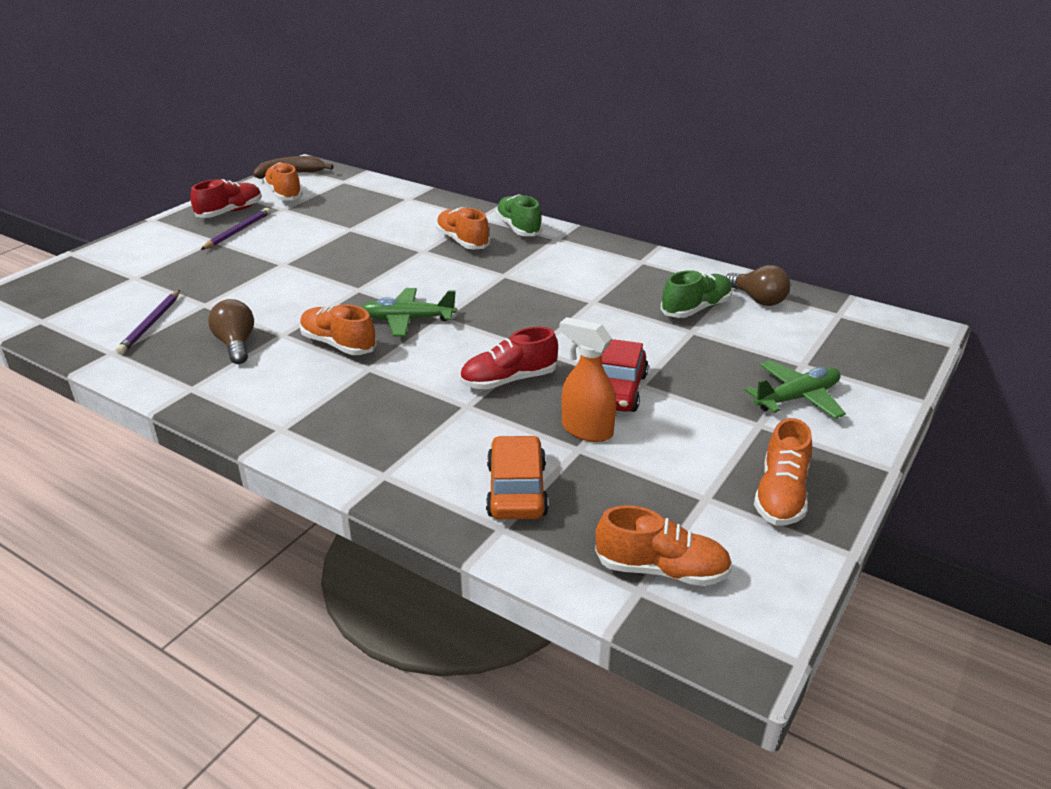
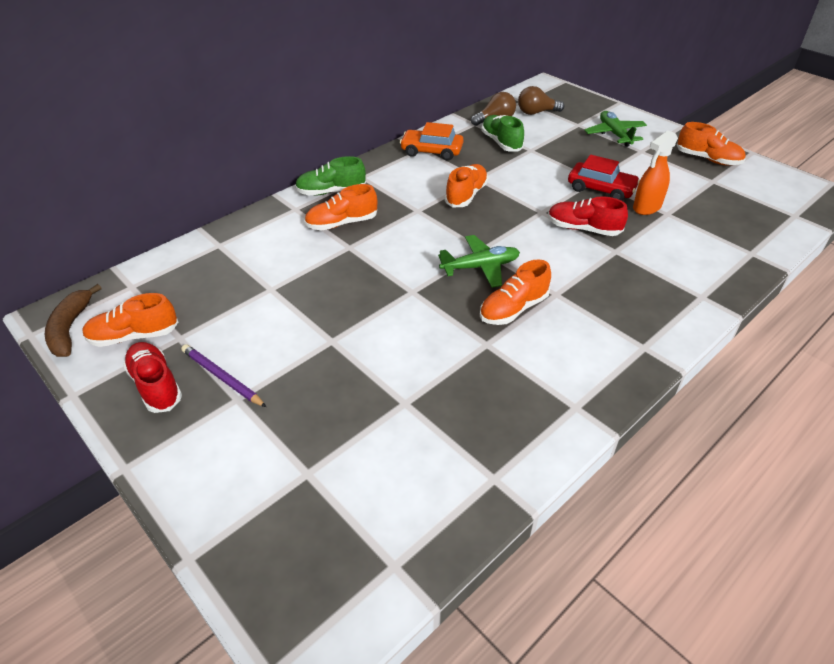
camera: 75 degrees left, 10 degrees up
purple pencil [116,290,180,354] -> none
brown light bulb [208,299,254,364] -> brown light bulb moved to [518,86,565,115]
green plane [362,288,457,336] -> green plane turned 120 degrees counterclockwise [438,235,520,288]
red shoe [460,327,558,390] -> red shoe turned 120 degrees clockwise [548,196,628,236]
orange car [486,435,549,519] -> orange car moved to [400,122,464,161]
orange shoe [595,505,732,586] -> orange shoe moved to [445,164,488,207]

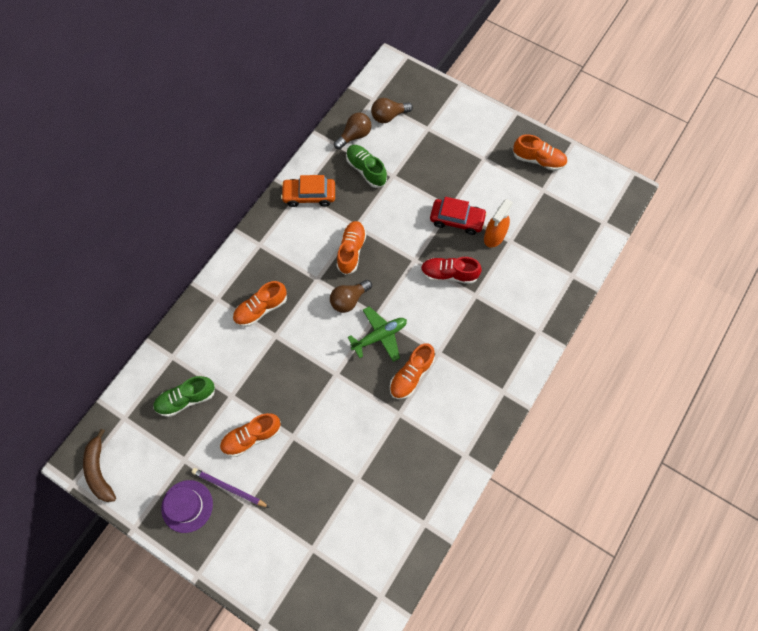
camera: 15 degrees left, 25 degrees up
orange shoe [82,293,178,347] -> orange shoe moved to [220,413,281,457]
red shoe [123,342,182,413] -> purple hat [161,480,213,533]
green shoe [295,156,366,195] -> green shoe moved to [153,376,215,417]
green plane [584,111,647,147] -> none
none -> brown light bulb [330,280,372,313]

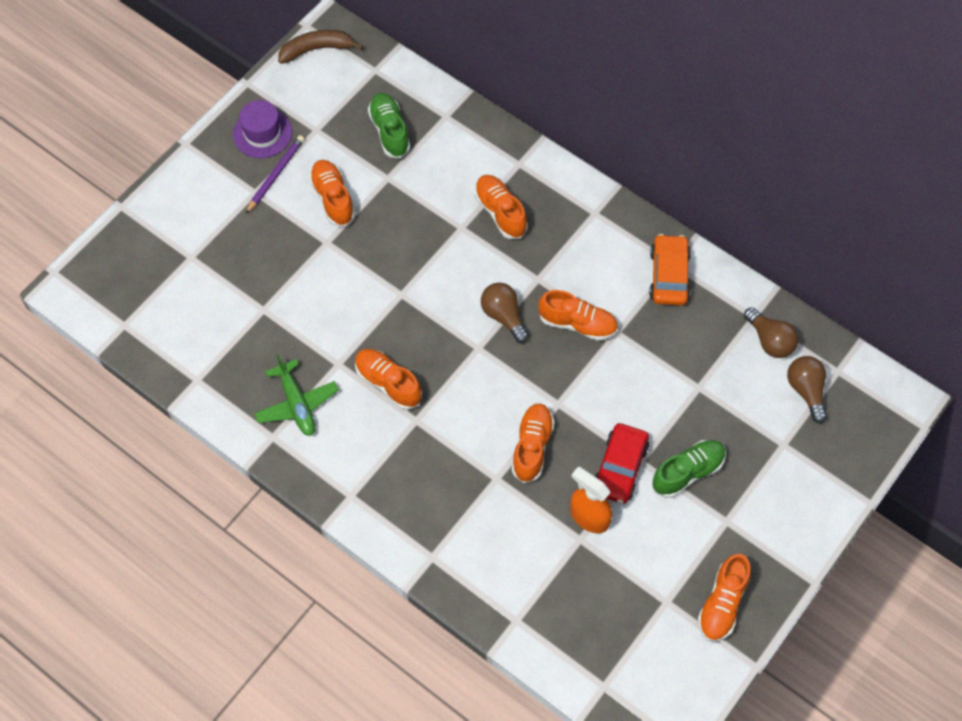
camera: 95 degrees right, 5 degrees down
green shoe [346,145,387,188] -> green shoe moved to [652,440,726,498]
green plane [348,306,407,362] -> green plane moved to [254,354,339,436]
red shoe [421,257,482,284] -> orange shoe [512,404,555,483]

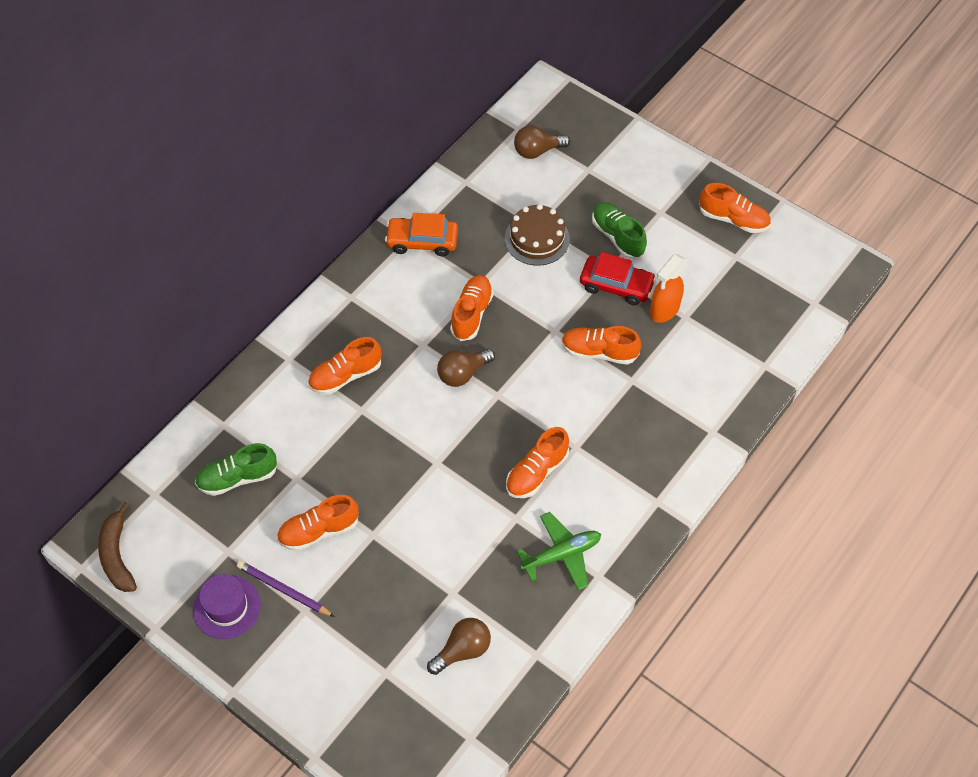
camera: 90 degrees left, 5 degrees down
brown light bulb [744,307,799,358] -> brown light bulb moved to [427,618,491,675]
none -> brown cake [505,204,570,266]

